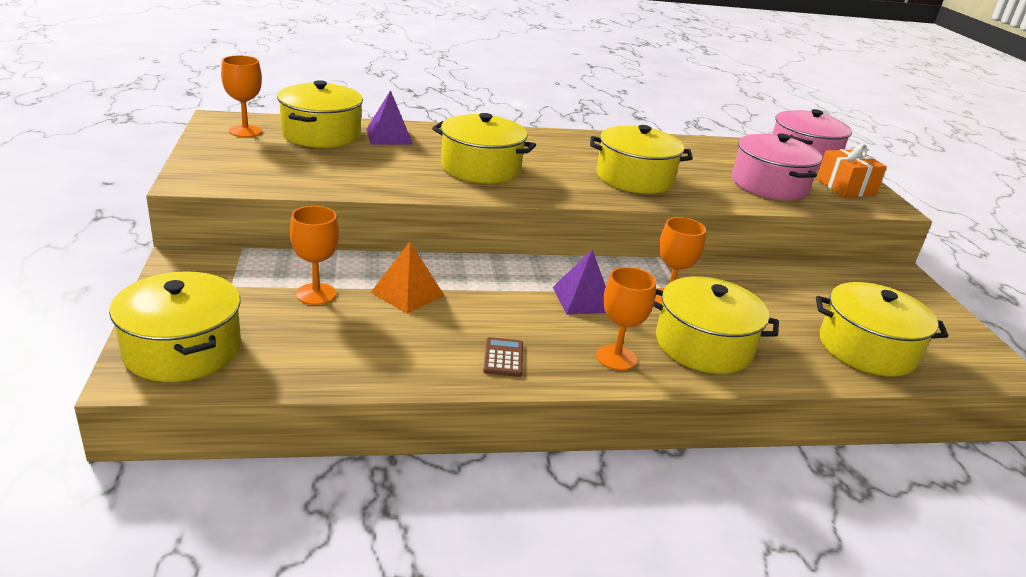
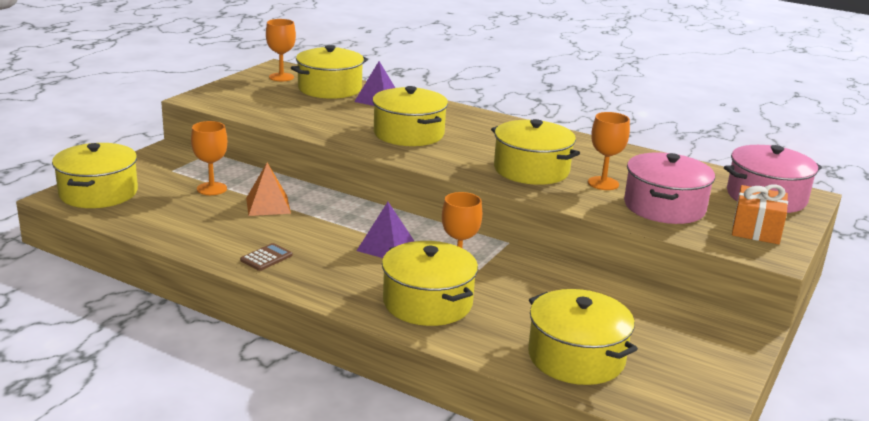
camera: 40 degrees right, 5 degrees down
orange goblet [596,267,656,371] -> orange goblet moved to [588,112,630,190]

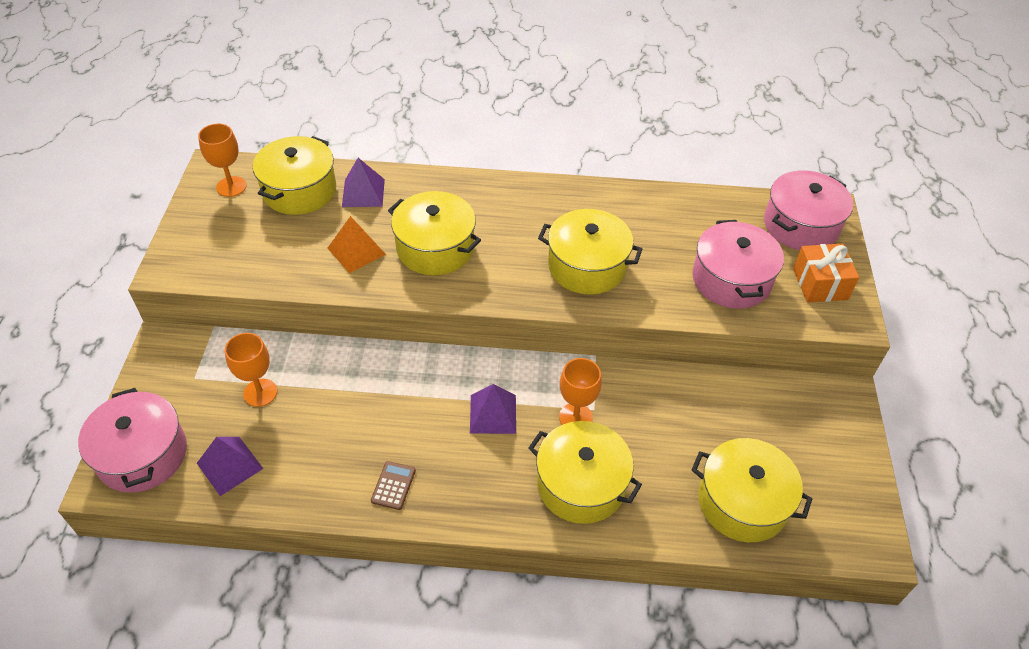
camera: 25 degrees left, 25 degrees up
yellow pot [52,143,138,208] -> pink pot [78,388,187,493]
orange pyramid [246,163,291,216] -> orange pyramid moved to [328,216,386,273]
orange goblet [588,112,630,190] -> none
none -> purple pyramid [197,437,263,496]

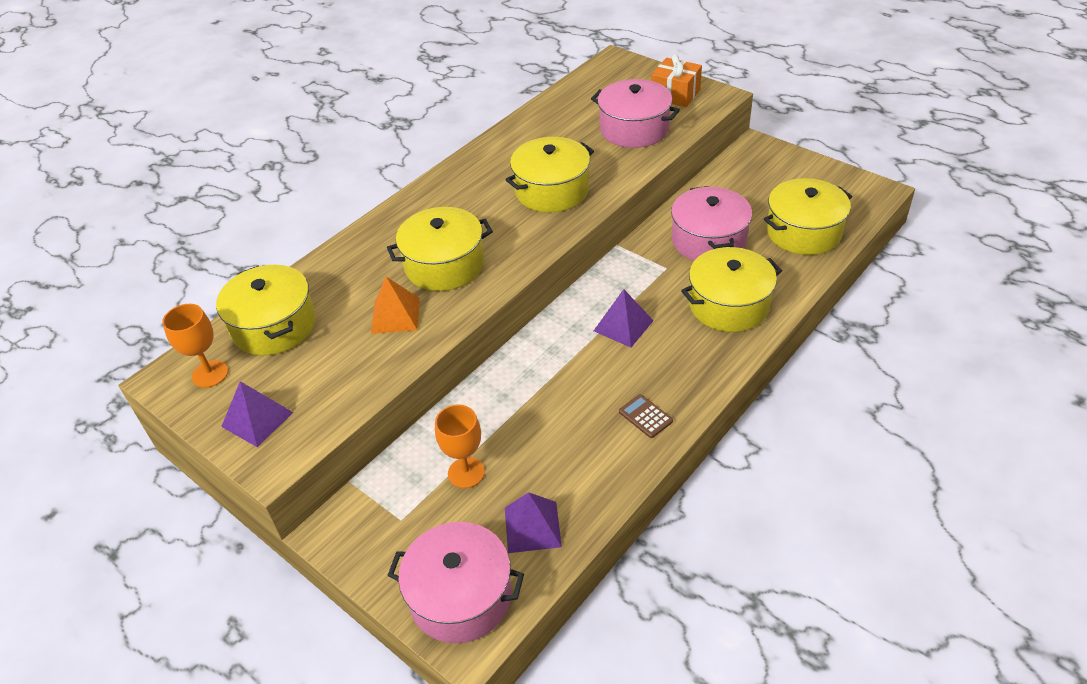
camera: 50 degrees left, 5 degrees down
purple pyramid [342,158,385,207] -> purple pyramid moved to [221,381,293,447]
orange goblet [559,358,602,425] -> none
pink pot [764,170,853,250] -> pink pot moved to [671,186,752,261]

